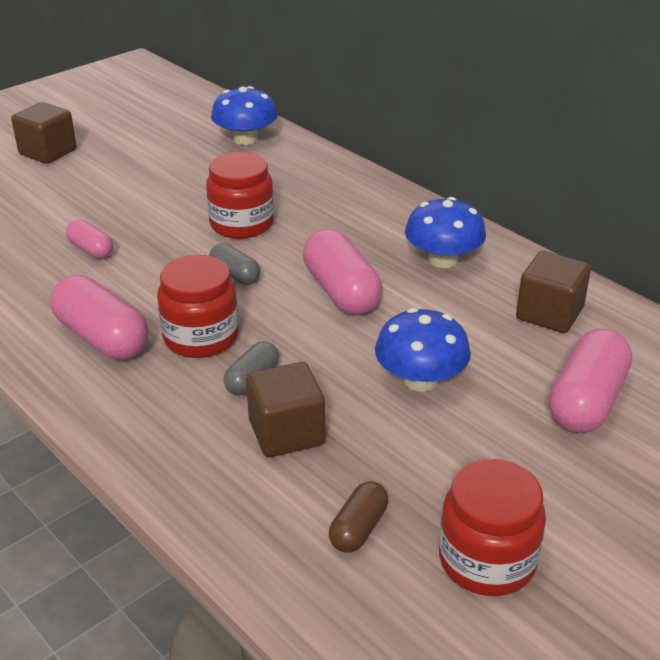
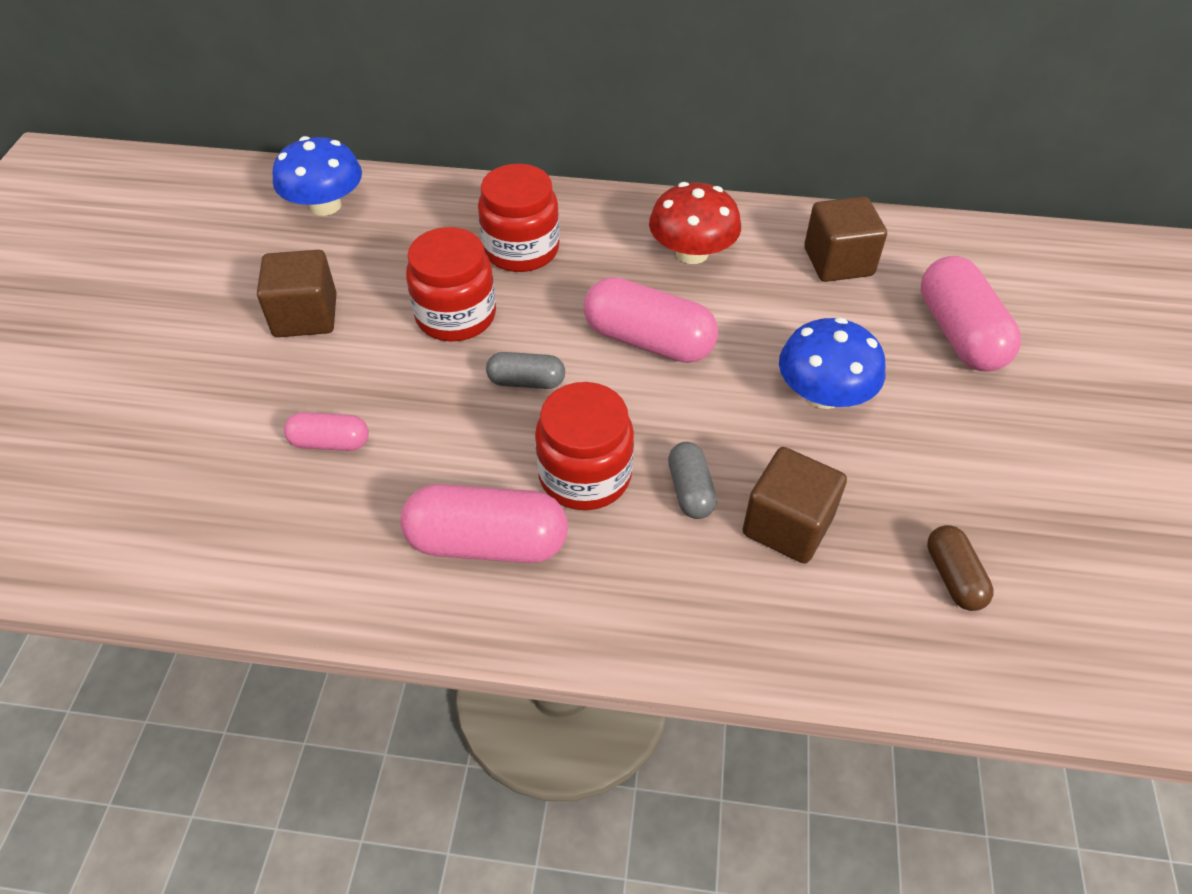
camera: 40 degrees left, 15 degrees up
brown cube [11,102,77,164] -> brown cube moved to [257,250,337,337]
blue mushroom [405,197,486,268] -> red mushroom [649,182,741,264]
red jar [439,459,546,596] -> red jar moved to [478,164,560,272]

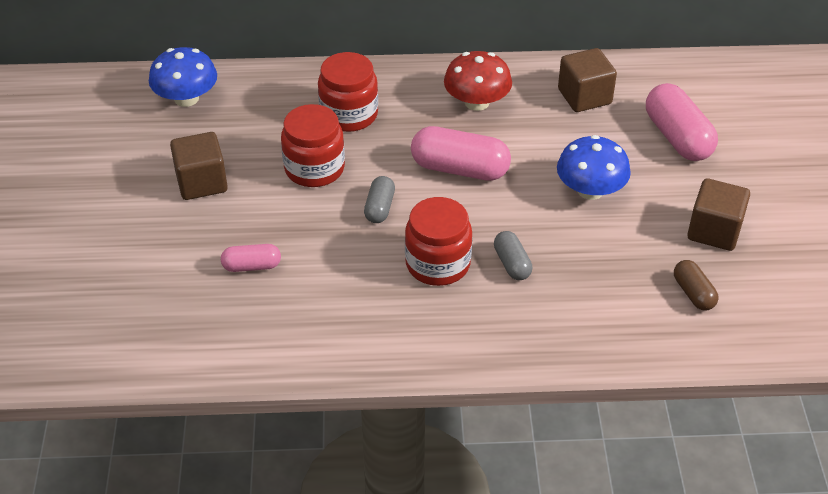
camera: 10 degrees left, 5 degrees down
pink capsule [400,484,568,563] -> none
grey capsule [486,352,565,389] -> grey capsule turned 75 degrees counterclockwise [364,176,395,223]
brown cube [742,447,847,564] -> brown cube moved to [687,178,750,251]

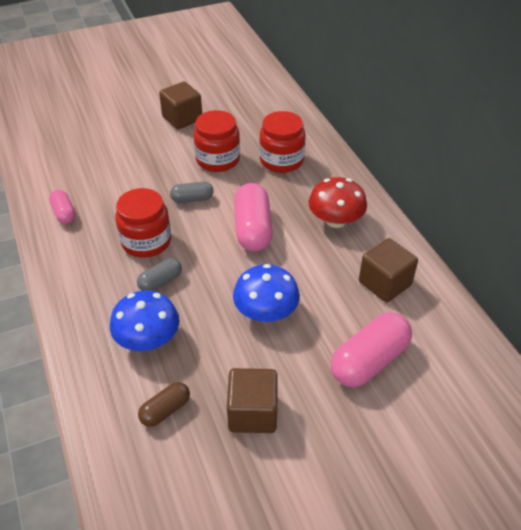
camera: 70 degrees right, 0 degrees up
blue mushroom [149,47,217,107] -> blue mushroom moved to [110,290,179,351]
pink capsule [221,244,281,272] -> pink capsule moved to [49,190,76,224]

